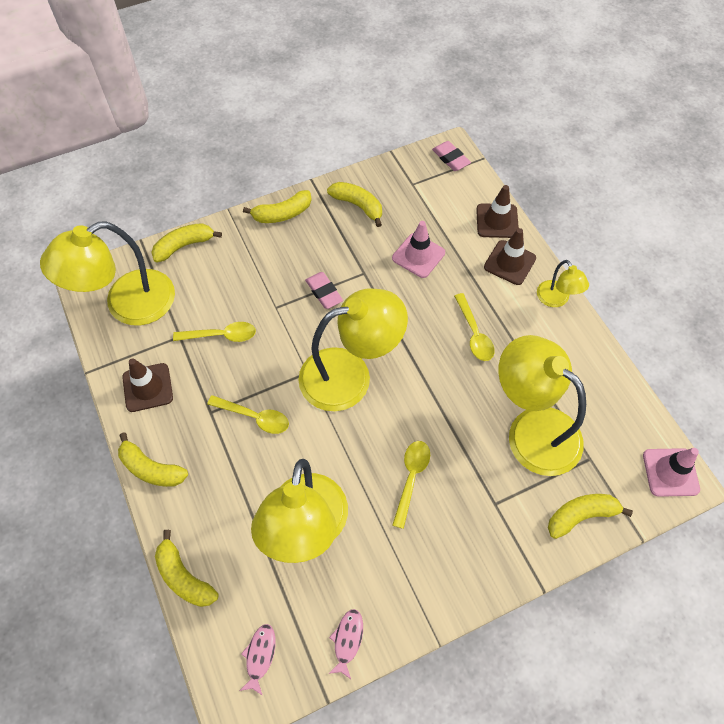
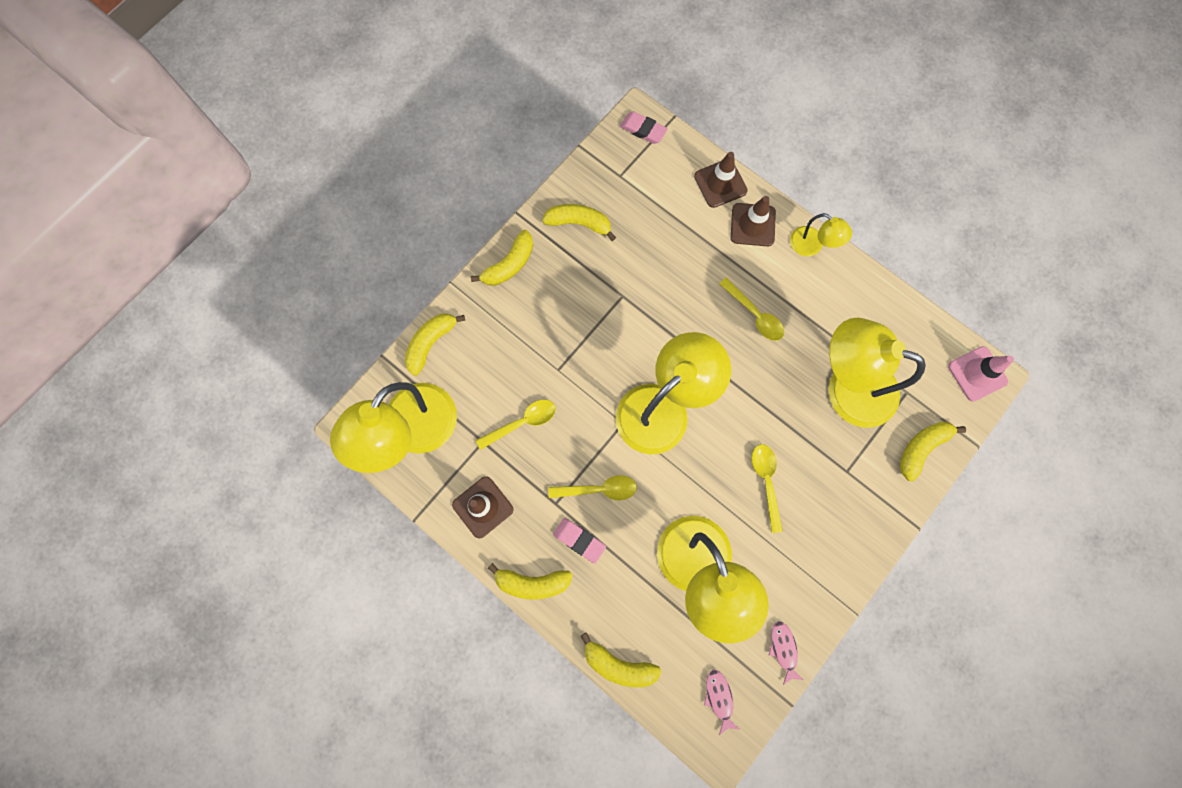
camera: 25 degrees left, 15 degrees up
pink eraser [305,272,343,309] -> pink eraser moved to [553,518,606,564]
pink traffic cone [392,221,445,278] -> none

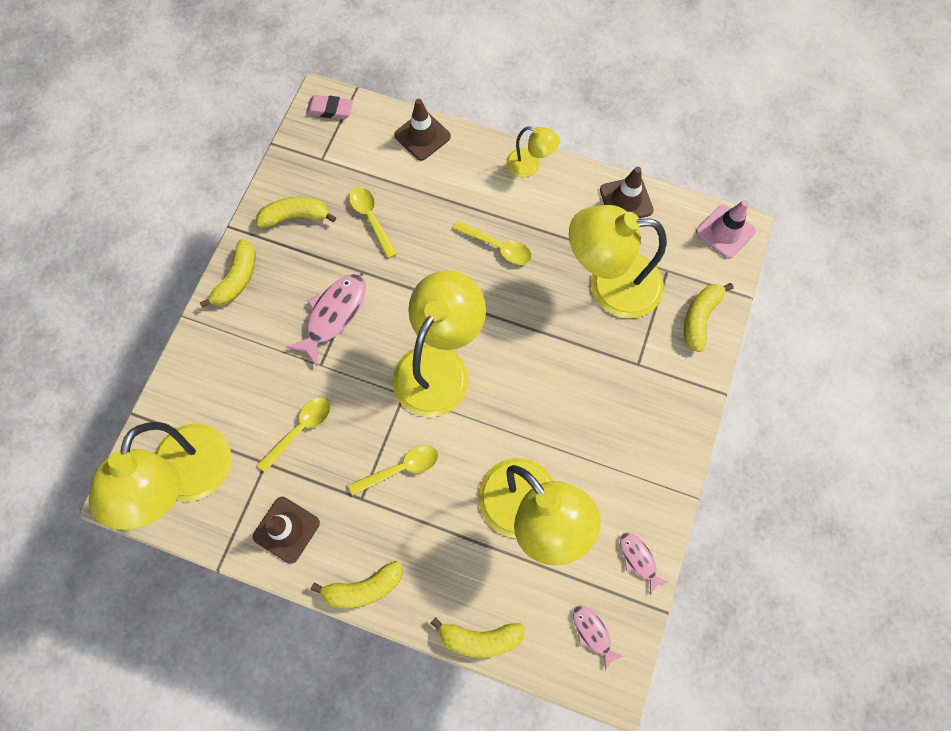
camera: 20 degrees left, 5 degrees down
yellow banana [405,313,465,376] -> none
pink eraser [553,518,606,564] -> none
brown traffic cone [731,196,776,247] -> brown traffic cone moved to [600,167,654,218]
yellow spoon [752,444,783,533] -> yellow spoon moved to [349,187,397,259]
none -> pink fish [286,274,366,366]

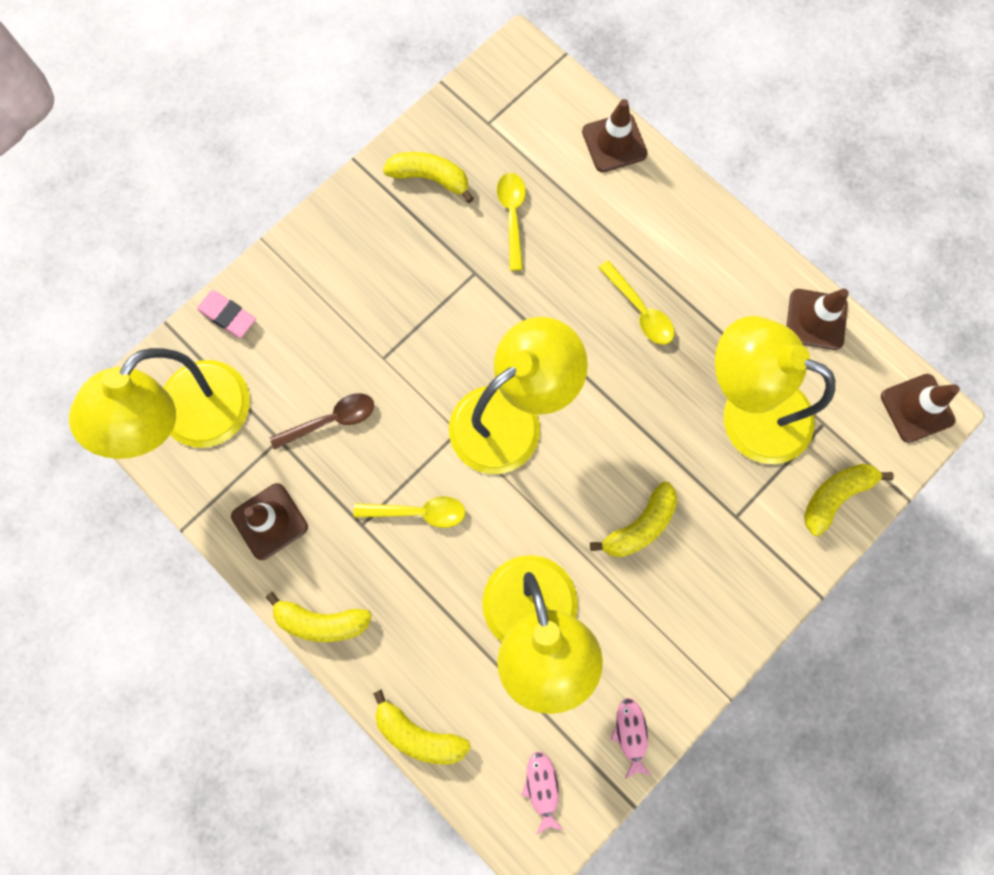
camera: 25 degrees right, 5 degrees up
yellow banana [200,239,255,308] -> yellow banana moved to [590,482,678,557]
yellow spoon [257,397,331,472] -> brown spoon [270,393,374,450]
pink fish [286,274,366,366] -> none
pink eraser [306,95,353,120] -> pink eraser moved to [197,290,256,338]
yellow lamp [506,126,560,177] -> none
pink traffic cone [696,200,756,259] -> brown traffic cone [881,374,960,443]

